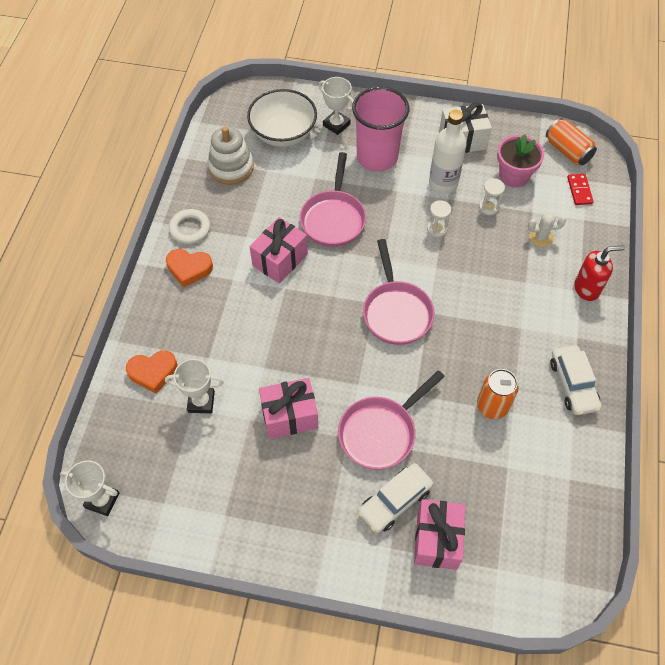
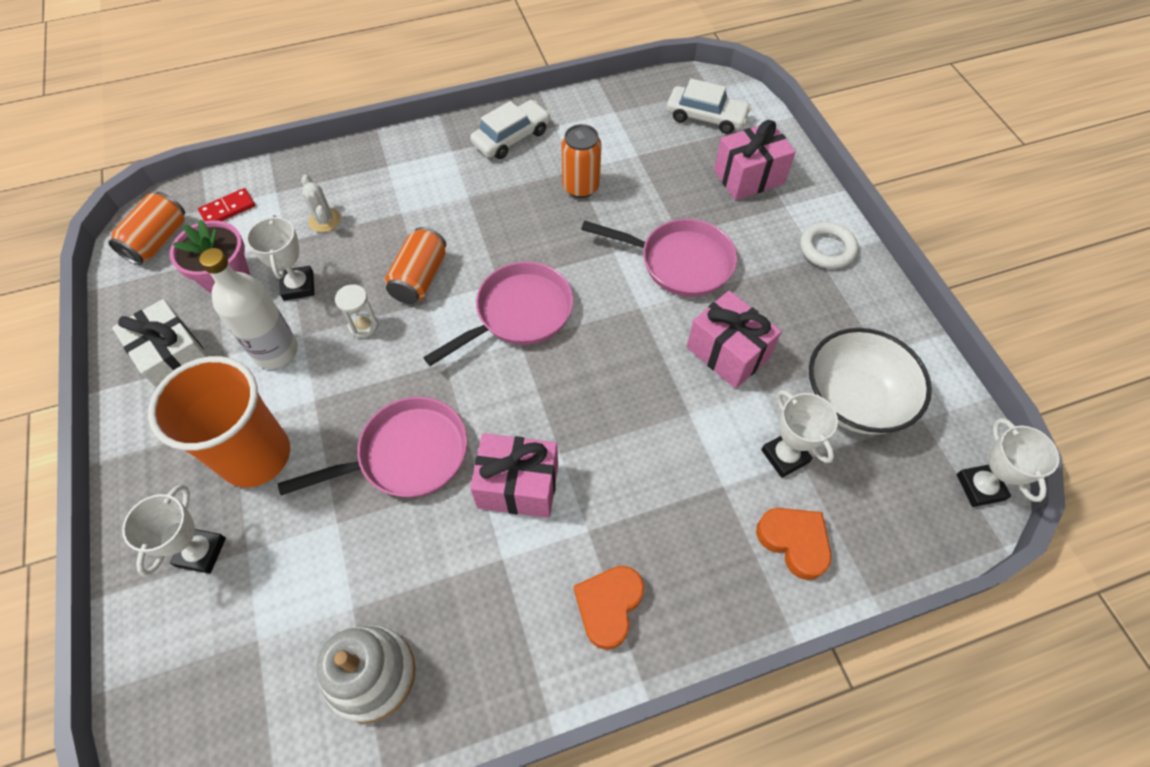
camera: 120 degrees left, 0 degrees up
orange heart [166,249,213,287] -> orange heart turned 135 degrees counterclockwise [574,566,644,650]
white ring [169,209,210,244] -> white ring moved to [800,222,858,269]
white bowl [247,89,317,147] -> white bowl moved to [809,328,932,435]
pink cup [352,86,410,172] -> orange cup [148,356,290,487]
white car [358,463,434,533] -> white car moved to [667,79,751,134]
white hourglass [479,178,505,215] -> white trophy [246,215,314,301]
red soap dispenser [574,245,625,301] -> none
none -> orange can [385,227,446,304]

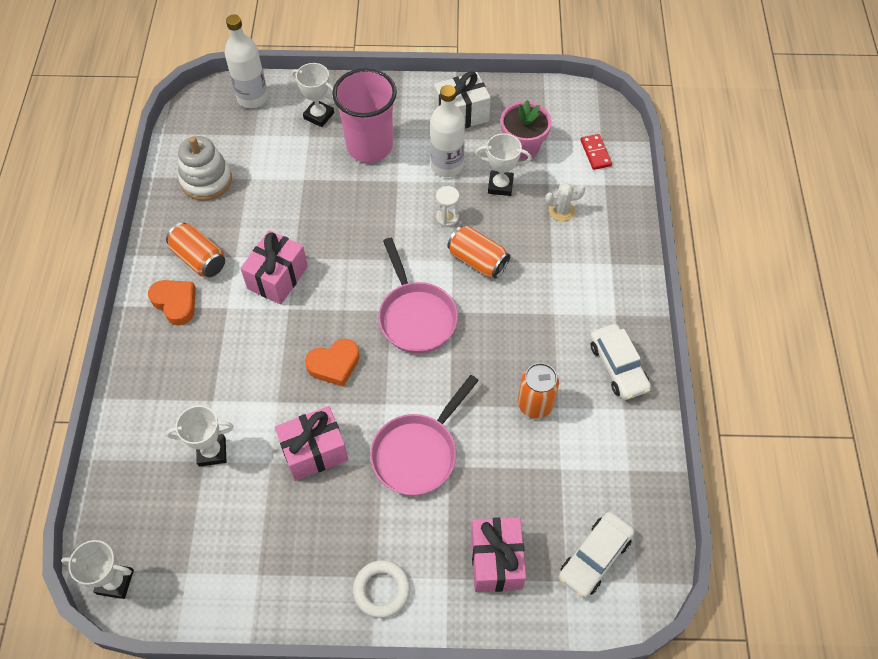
camera: 110 degrees right, 0 degrees up
orange can [108,192,185,265] -> orange can moved to [166,222,225,277]
orange cup [148,356,290,487] -> pink cup [332,68,397,163]
pink pan [278,397,467,498] -> none
orange heart [756,508,832,580] -> orange heart moved to [305,339,360,387]
white bowl [809,328,932,435] -> none
none -> white bottle [225,14,268,108]

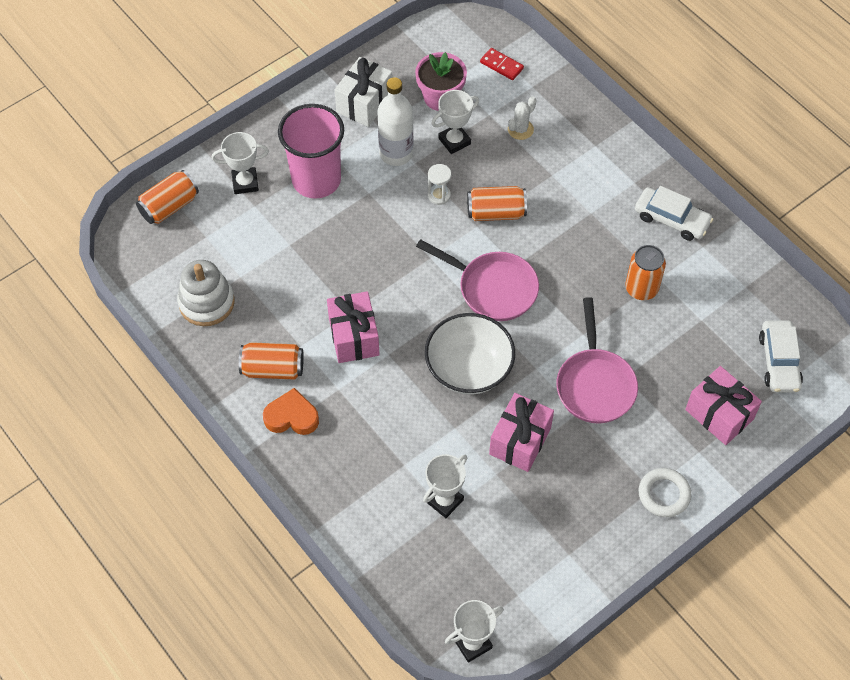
camera: 40 degrees left, 0 degrees up
white bottle [225,14,268,108] -> orange can [136,170,199,224]
orange heart [305,339,360,387] -> white bowl [425,313,515,395]

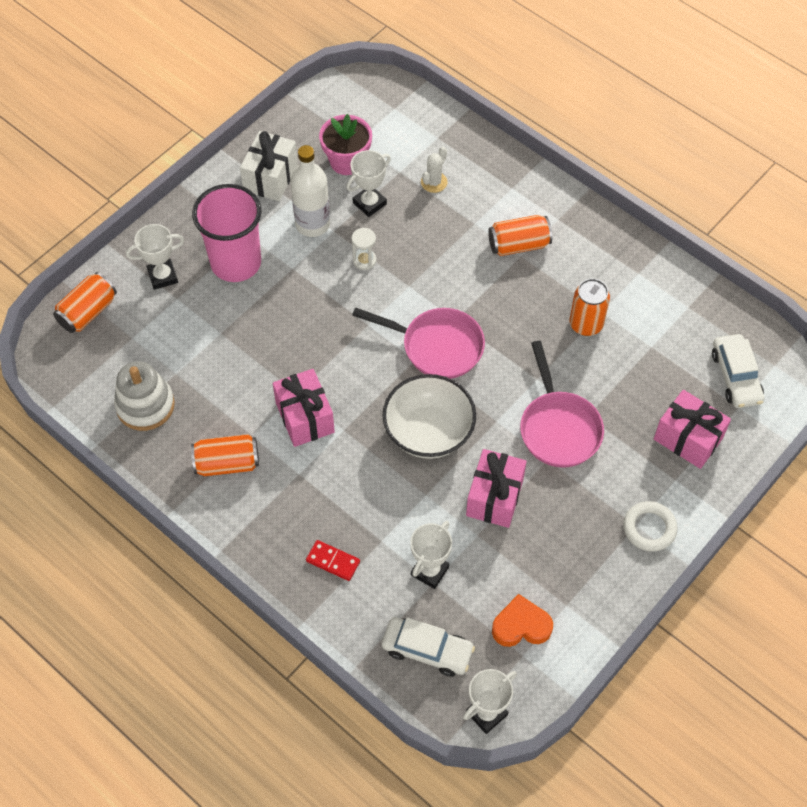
camera: 10 degrees left, 0 degrees up
orange heart [263,388,319,435] -> orange heart moved to [492,594,553,647]
orange can [467,186,527,221] -> orange can moved to [488,215,552,256]
red domino [480,48,524,80] -> red domino moved to [306,540,360,581]
white car [635,186,713,241] -> white car moved to [382,617,475,677]

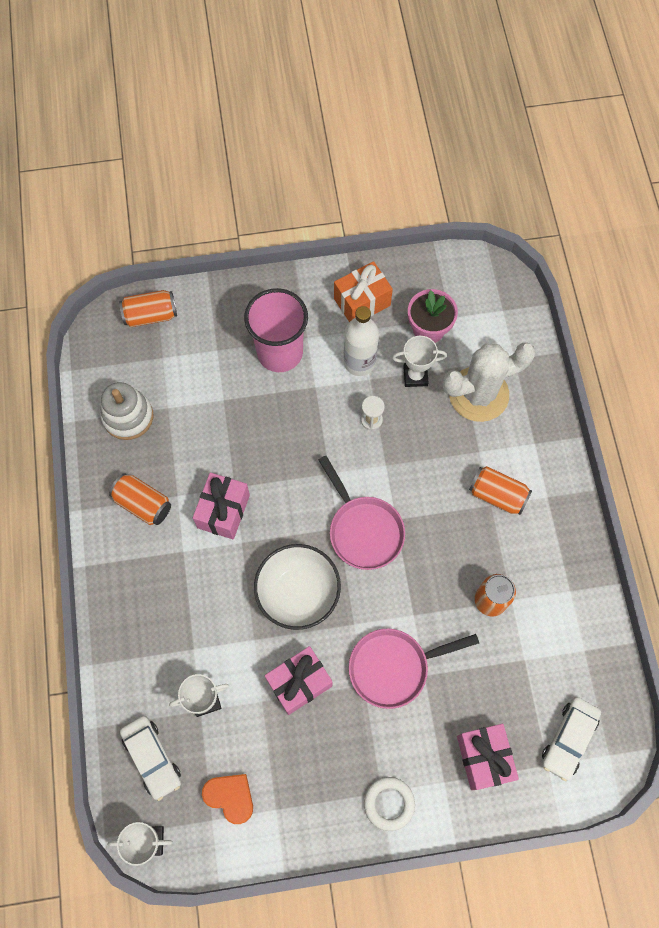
camera: 40 degrees right, 10 degrees up
white trophy [126,224,184,290] -> none
white gift [240,131,298,201] -> orange gift [334,261,393,322]
red domino [306,540,360,581] -> none
white cactus [421,147,448,193] -> white cactus [443,343,536,422], size x2.38
pink pan [520,341,604,468] -> pink pan turned 45 degrees clockwise [349,629,479,709]

